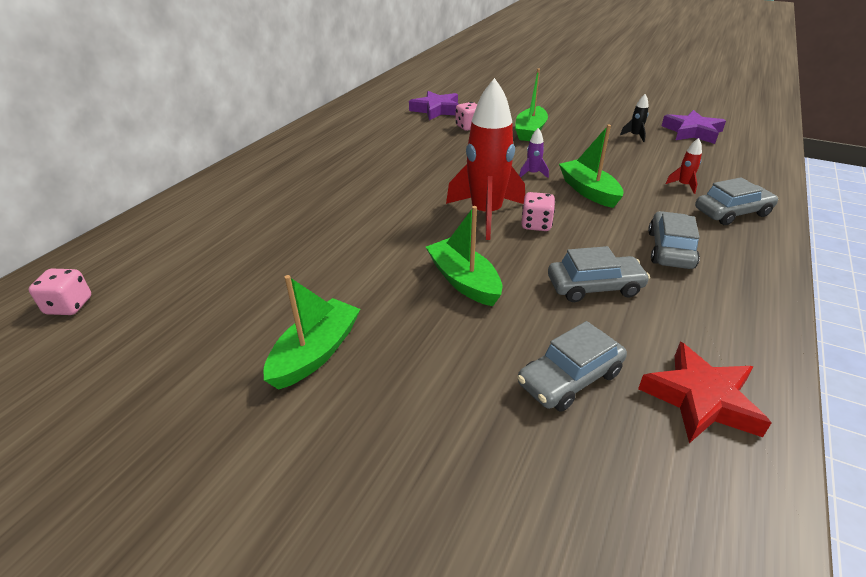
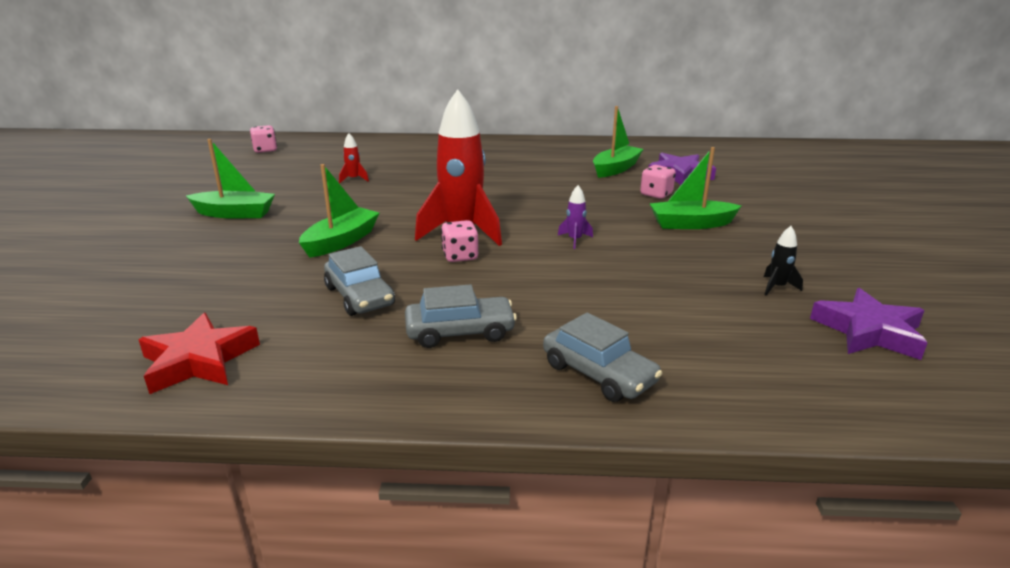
camera: 65 degrees right, 10 degrees down
grey car [517,321,627,412] -> none
green boat [559,125,624,208] -> green boat moved to [593,106,643,178]
red rocket [665,138,702,194] -> red rocket moved to [339,133,369,183]

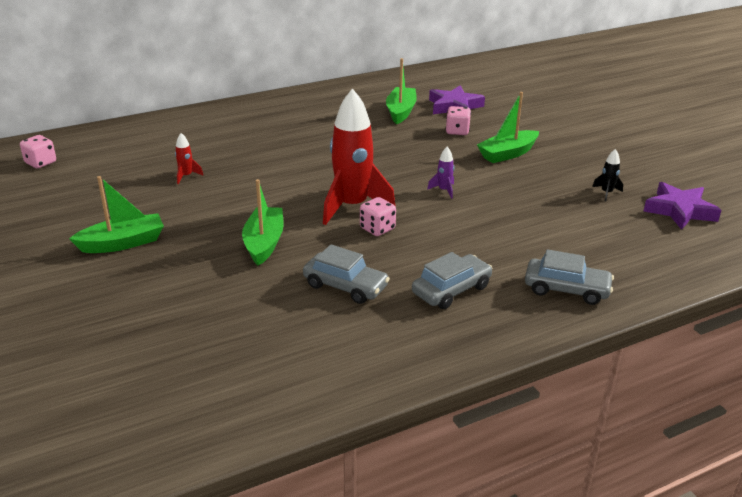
camera: 30 degrees left, 5 degrees up
red star [138,313,260,394] -> none

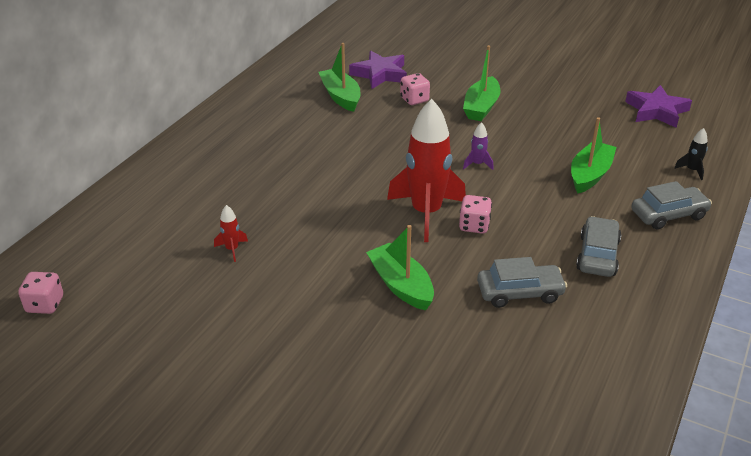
camera: 35 degrees left, 5 degrees up
green boat [69,176,164,253] -> green boat moved to [571,117,617,194]
black rocket [592,149,623,201] -> black rocket moved to [674,128,708,180]

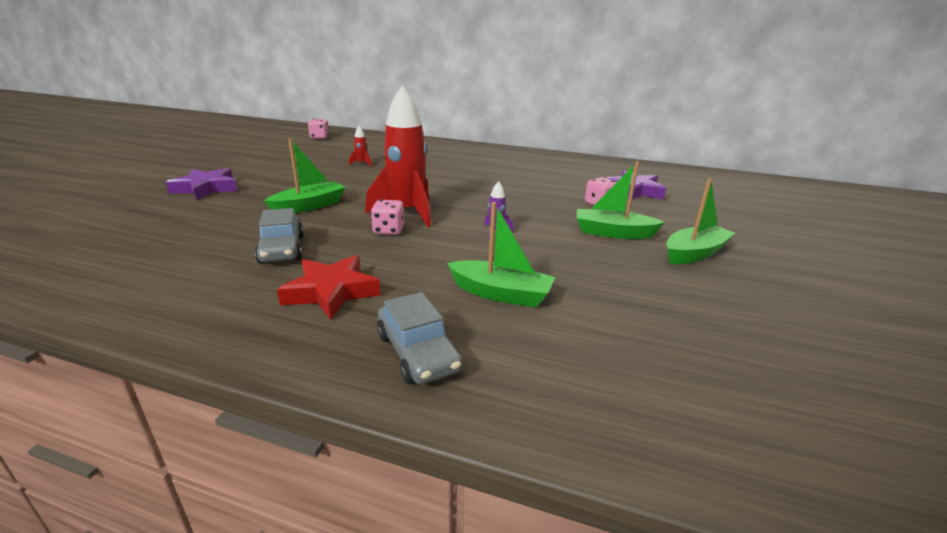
camera: 80 degrees right, 10 degrees down
green boat [319,43,361,112] -> green boat moved to [666,178,735,264]
grey car [576,216,621,277] -> red star [277,255,381,320]
purple star [625,85,692,128] -> purple star moved to [165,168,237,200]
black rocket [674,128,708,180] -> none

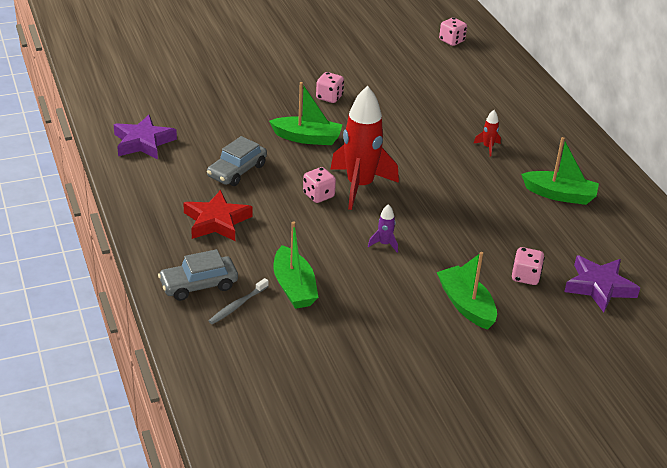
camera: 50 degrees right, 10 degrees up
purple star [165,168,237,200] -> purple star moved to [114,115,177,159]
red rocket [349,126,372,166] -> red rocket moved to [473,110,501,157]
grey car [377,292,462,385] -> grey car turned 45 degrees clockwise [158,249,238,301]
green boat [666,178,735,264] -> green boat moved to [521,137,599,205]
none -> grey toothbrush [209,278,269,325]
none -> pink dice [316,72,344,103]

